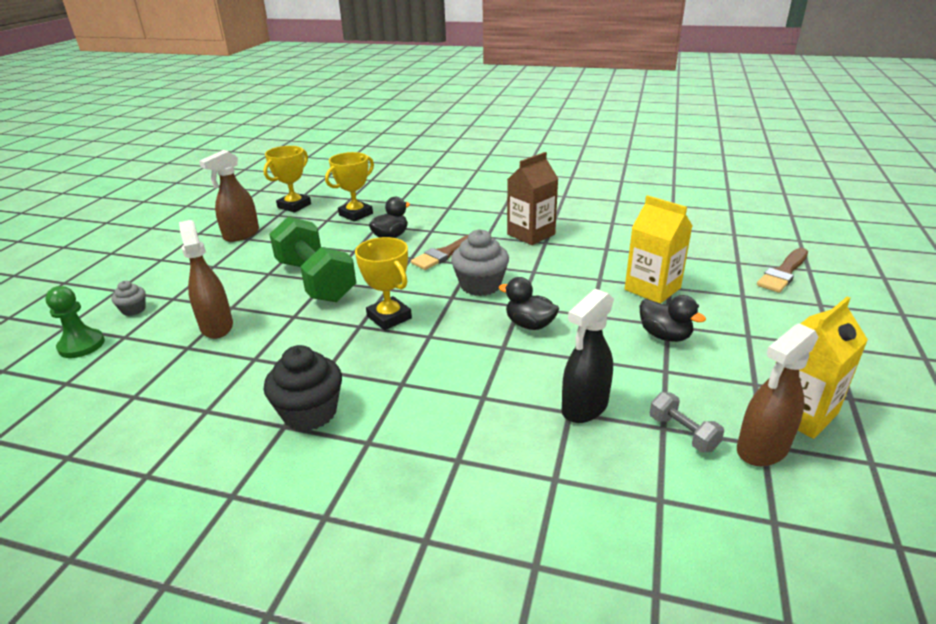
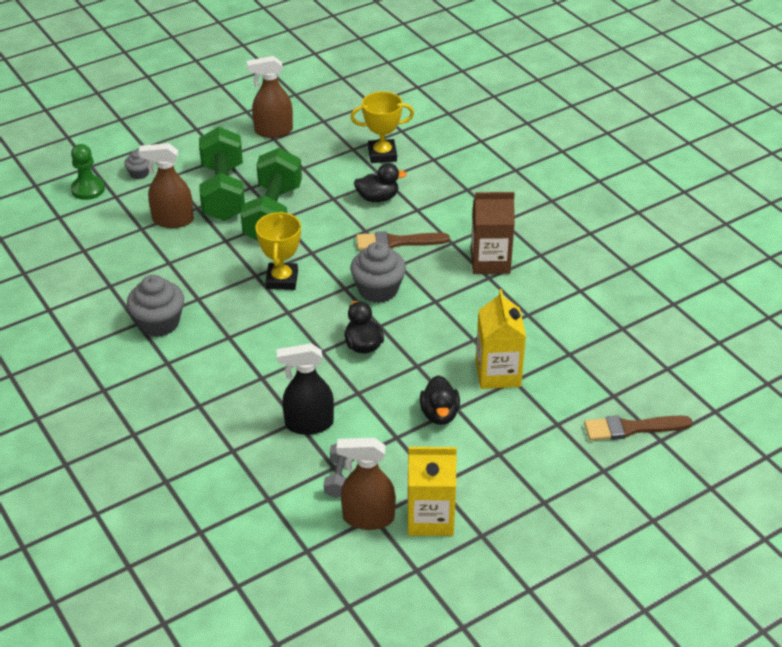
camera: 40 degrees right, 10 degrees up
brown spray bottle [179,220,233,339] -> brown spray bottle turned 105 degrees counterclockwise [139,143,194,228]
yellow trophy [263,146,311,212] -> none
black cupcake [264,345,342,431] -> grey cupcake [127,275,184,337]
none -> green dumbbell [199,127,245,221]

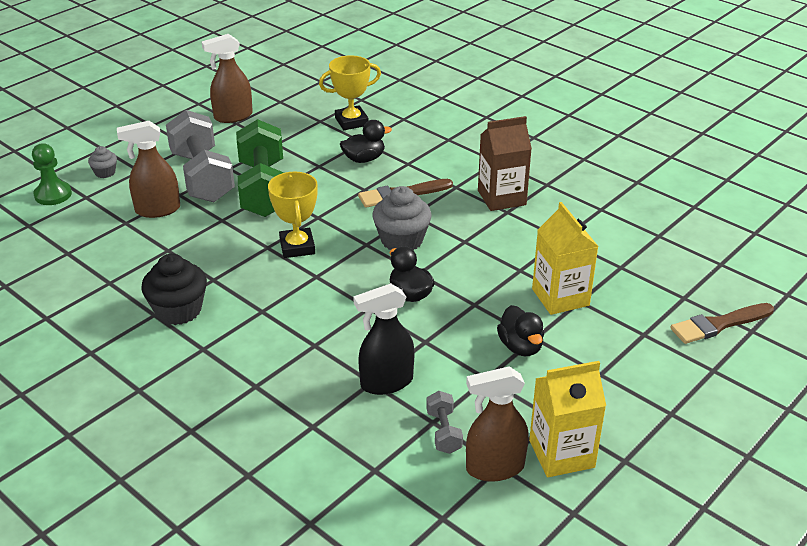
camera: 15 degrees left, 5 degrees down
grey cupcake [127,275,184,337] -> black cupcake [141,254,207,325]
green dumbbell [199,127,245,221] -> grey dumbbell [166,110,235,202]

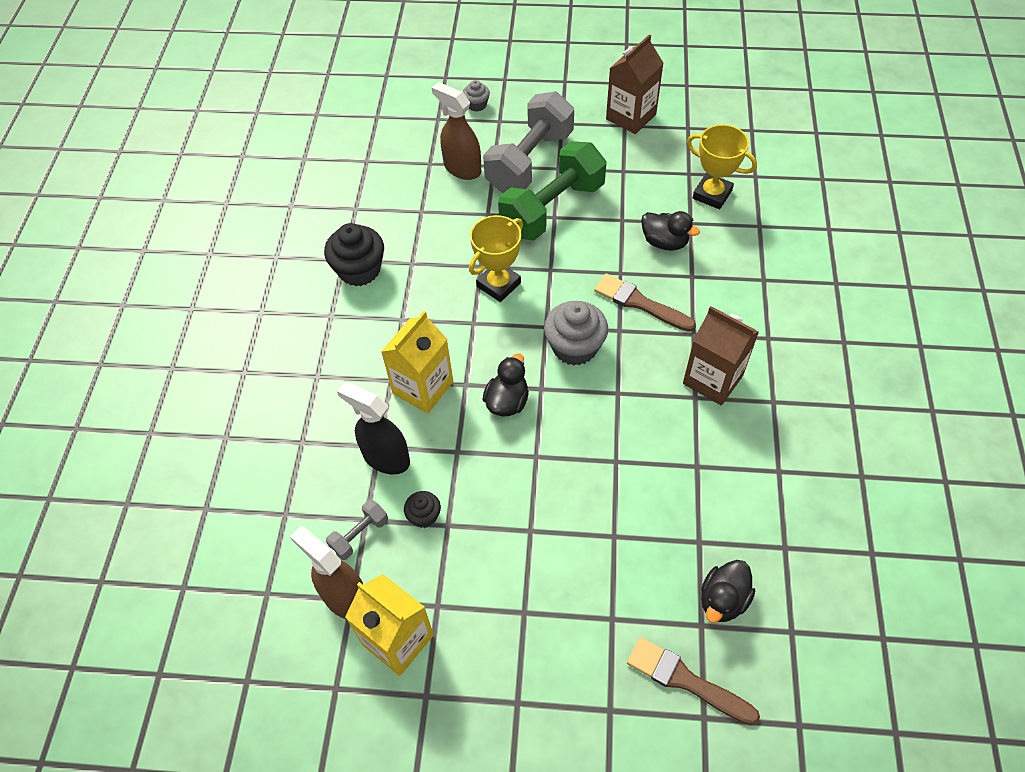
camera: 55 degrees right, 20 degrees up
green pawn [32,143,72,205] -> none
brown spray bottle [202,34,253,123] -> brown carton [606,34,664,134]
black duck [497,305,544,356] -> black duck moved to [701,560,755,623]
yellow carton [532,202,599,315] -> yellow carton moved to [381,311,453,413]
none -> black cupcake [404,491,441,528]

